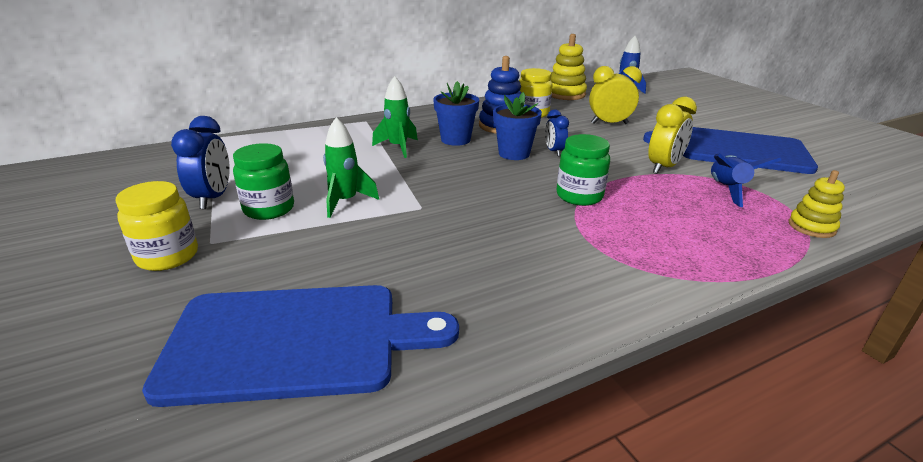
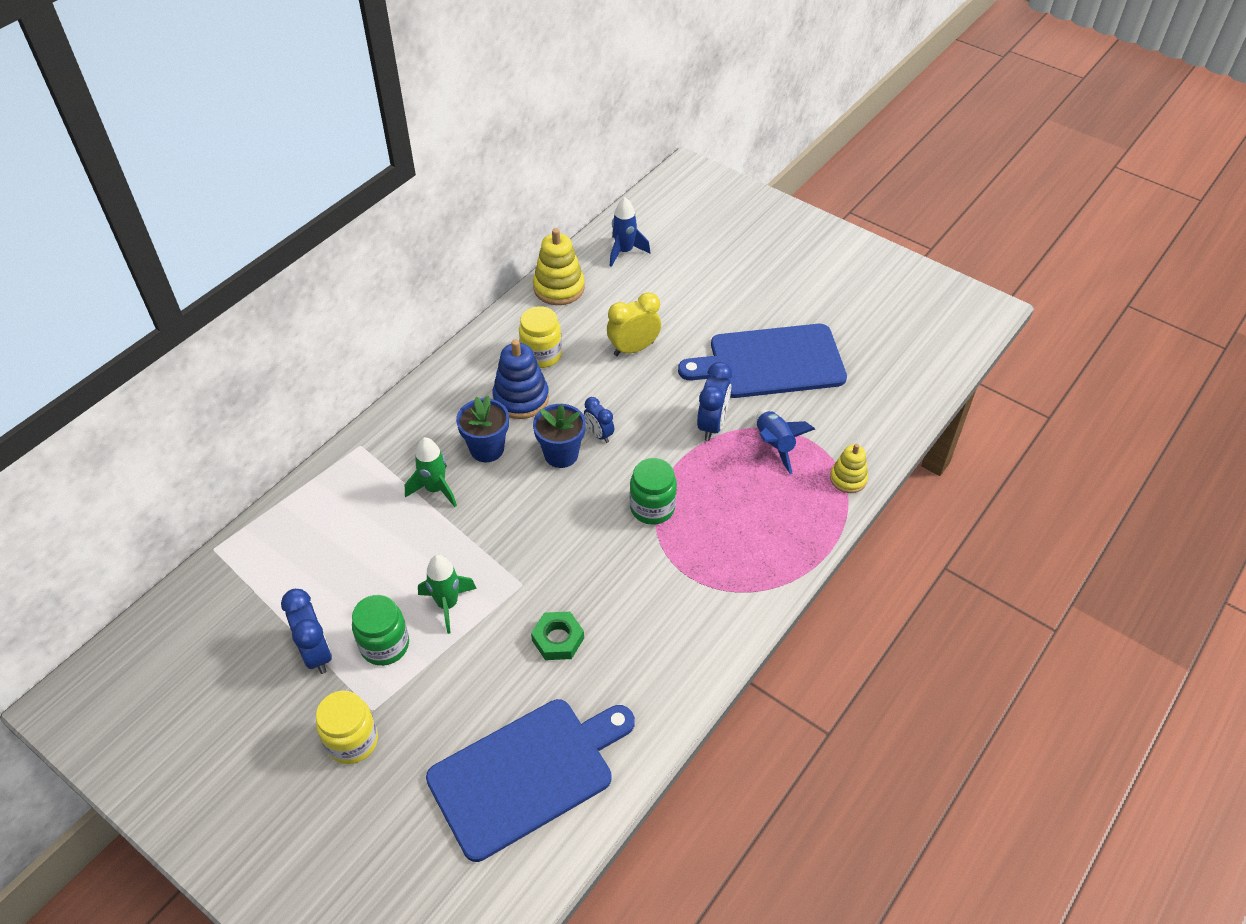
camera: 25 degrees left, 20 degrees up
yellow clock [648,97,697,174] -> blue clock [697,362,732,441]
none -> green nut [531,612,584,660]

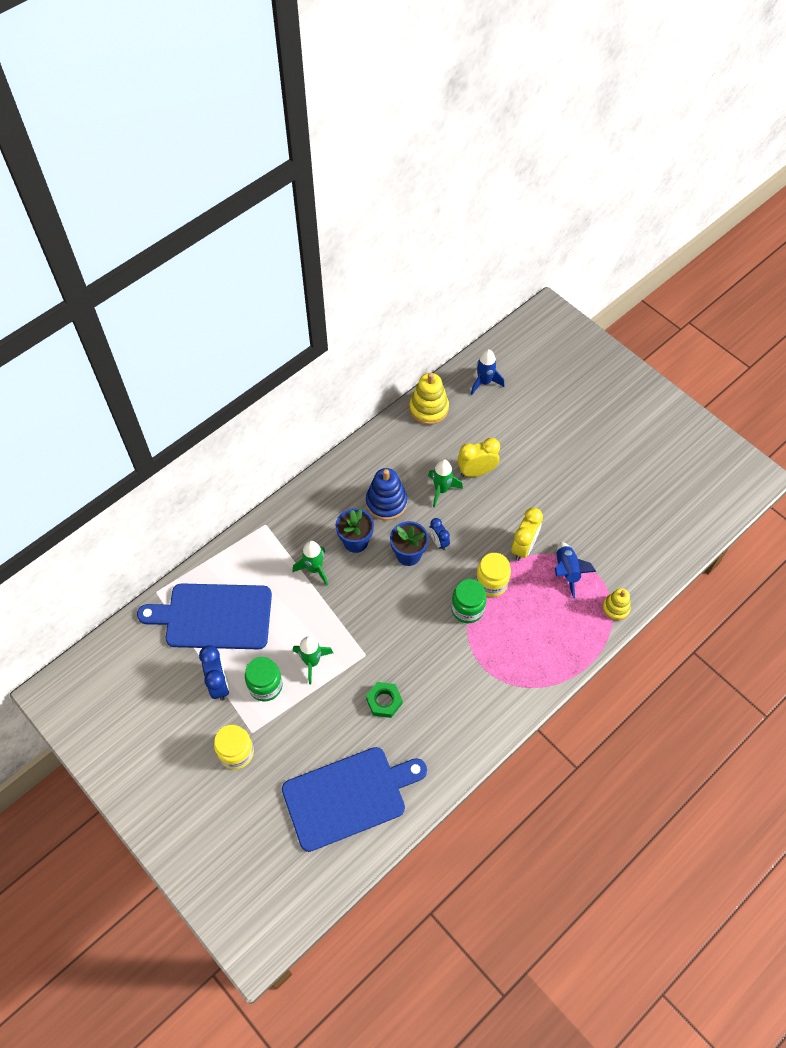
camera: 10 degrees right, 10 degrees up
yellow jar [519,306,562,368] -> yellow jar moved to [476,553,511,597]
blue cutting board [678,324,847,398] -> blue cutting board moved to [137,583,272,649]
blue clock [697,362,732,441] -> yellow clock [511,508,543,561]
none -> green rocket [428,459,463,508]

